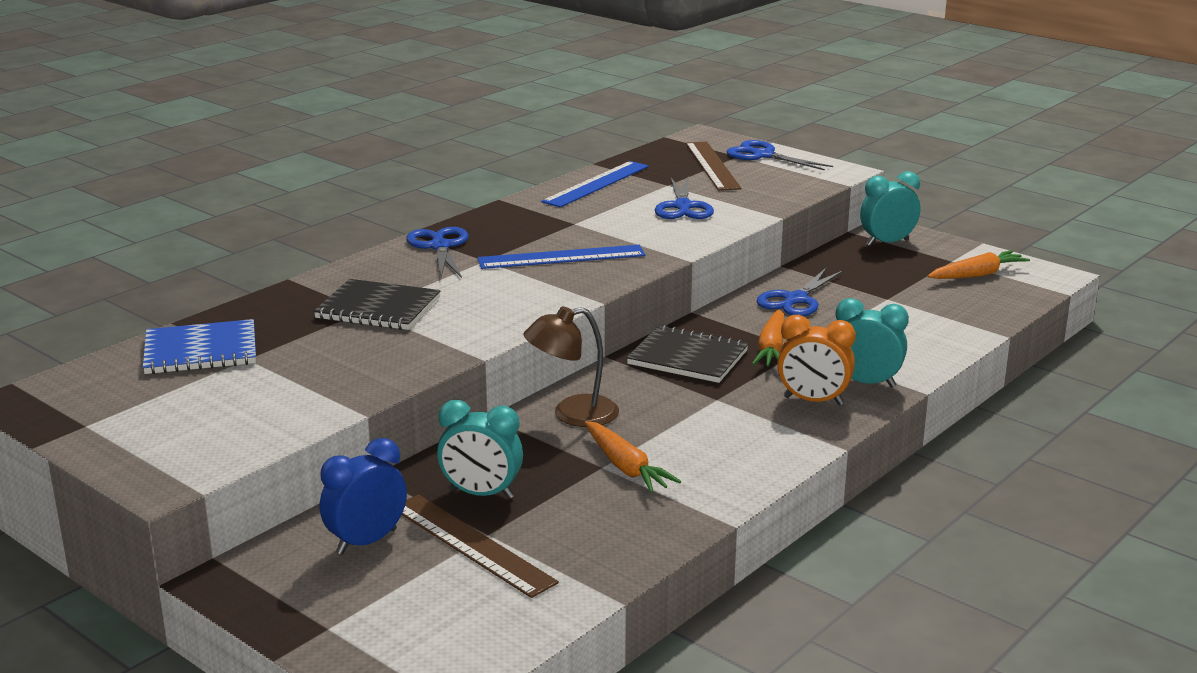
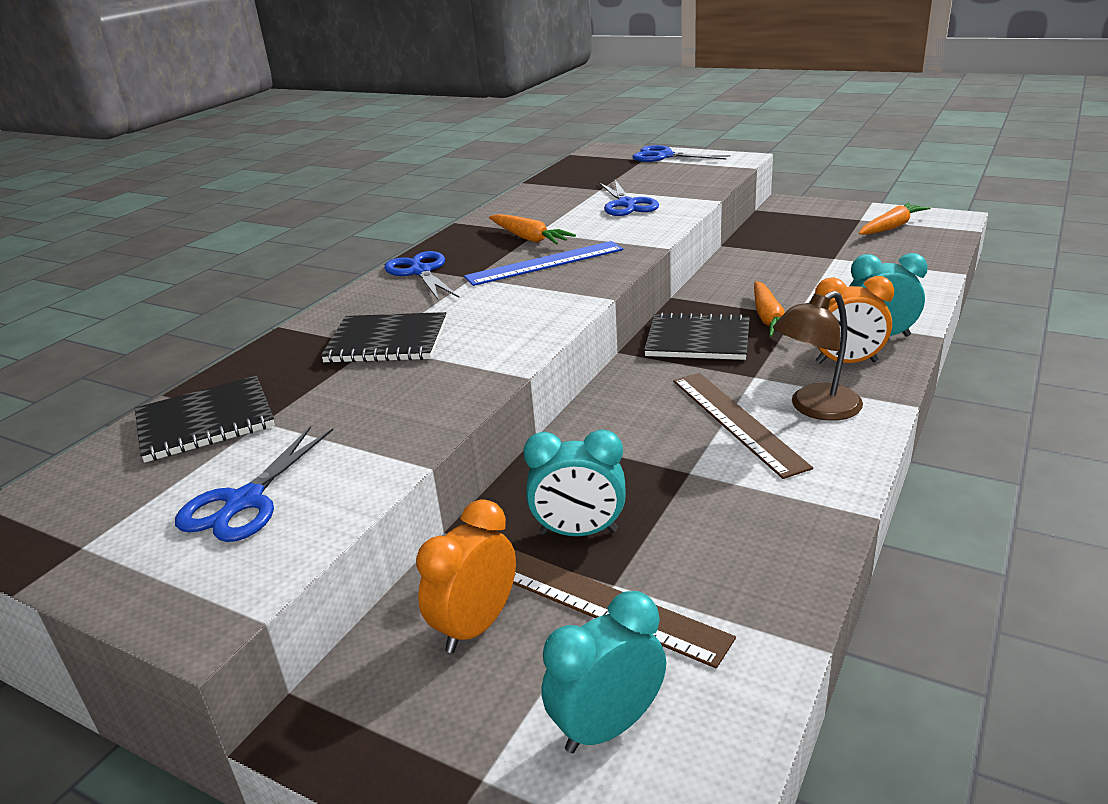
camera: 10 degrees left, 5 degrees up
blue notebook [143,319,256,374] -> black notebook [135,376,275,463]
blue clock [320,438,407,555] -> orange clock [416,499,516,653]
brown lamp [524,306,619,427] -> brown lamp moved to [773,291,863,421]
blue ruler [541,161,649,207] -> none
orange carrot [585,421,681,493] -> orange carrot moved to [489,214,576,245]
brown ruler [686,141,741,191] -> brown ruler moved to [673,373,813,479]
blue scissors [757,268,844,316] -> blue scissors moved to [175,426,333,542]
turquoise clock [860,171,920,246] -> turquoise clock moved to [542,591,666,753]

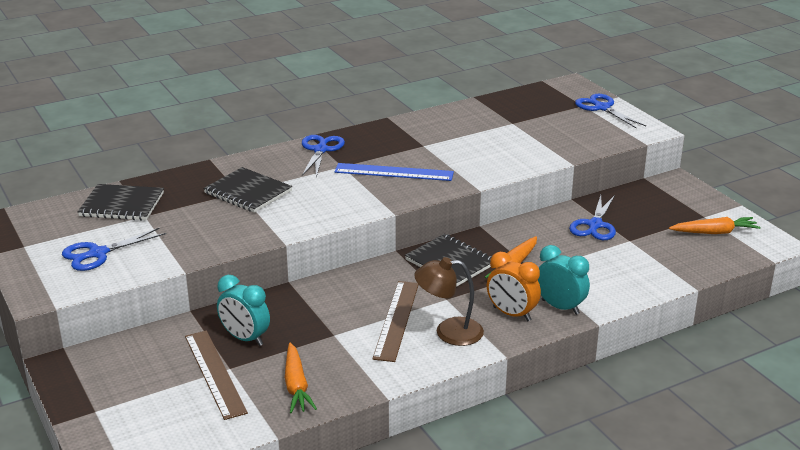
camera: 30 degrees right, 0 degrees up
orange clock [416,499,516,653] -> none
orange carrot [489,214,576,245] -> orange carrot moved to [285,343,317,413]
turquoise clock [542,591,666,753] -> none
blue scissors [599,180,659,216] -> blue scissors moved to [569,195,616,240]

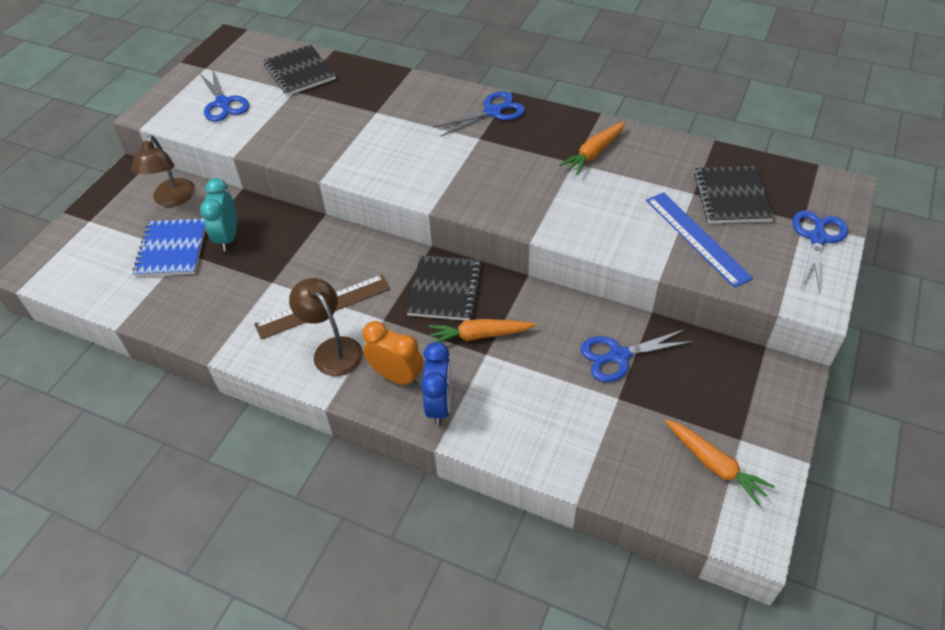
camera: 55 degrees right, 20 degrees up
blue scissors [62,227,166,271] -> blue scissors turned 135 degrees counterclockwise [199,69,249,122]
brown ruler [185,330,248,420] -> blue notebook [133,219,206,277]
black notebook [203,167,292,213] -> black notebook moved to [694,166,774,223]
orange carrot [285,343,317,413] -> orange carrot moved to [559,122,625,175]
blue ruler [335,163,454,181] -> blue ruler moved to [646,192,753,288]
orange clock [487,252,541,321] -> orange clock turned 120 degrees clockwise [363,321,423,387]
turquoise clock [538,245,590,315] -> blue clock [421,342,451,426]
none -> brown lamp [131,135,195,207]

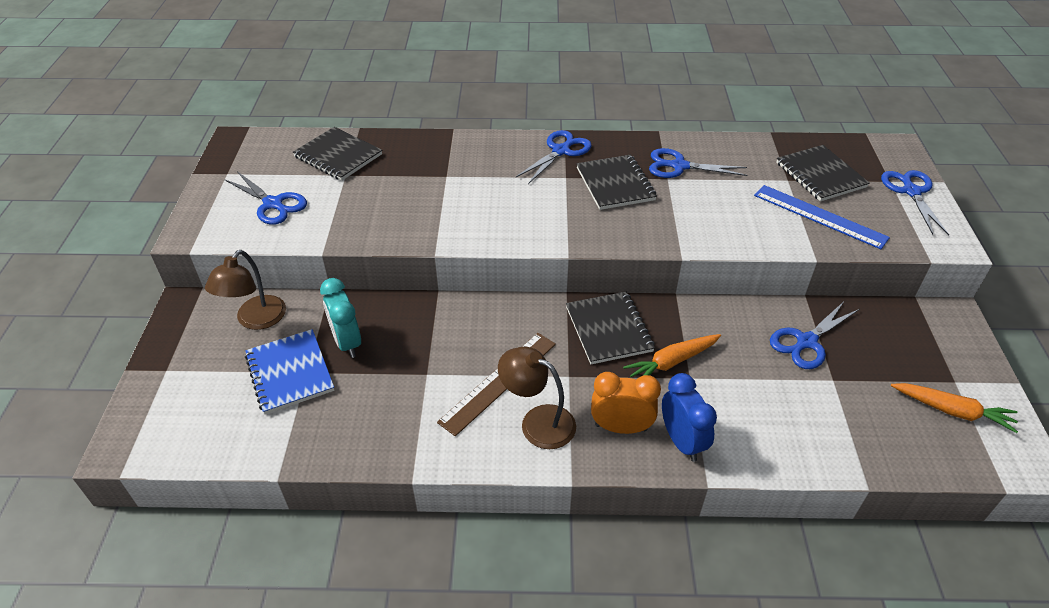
camera: 25 degrees left, 5 degrees down
brown lamp [131,135,195,207] -> brown lamp turned 45 degrees clockwise [205,250,286,330]
orange carrot [559,122,625,175] -> blue scissors [649,148,747,178]
none -> black notebook [576,155,657,210]

